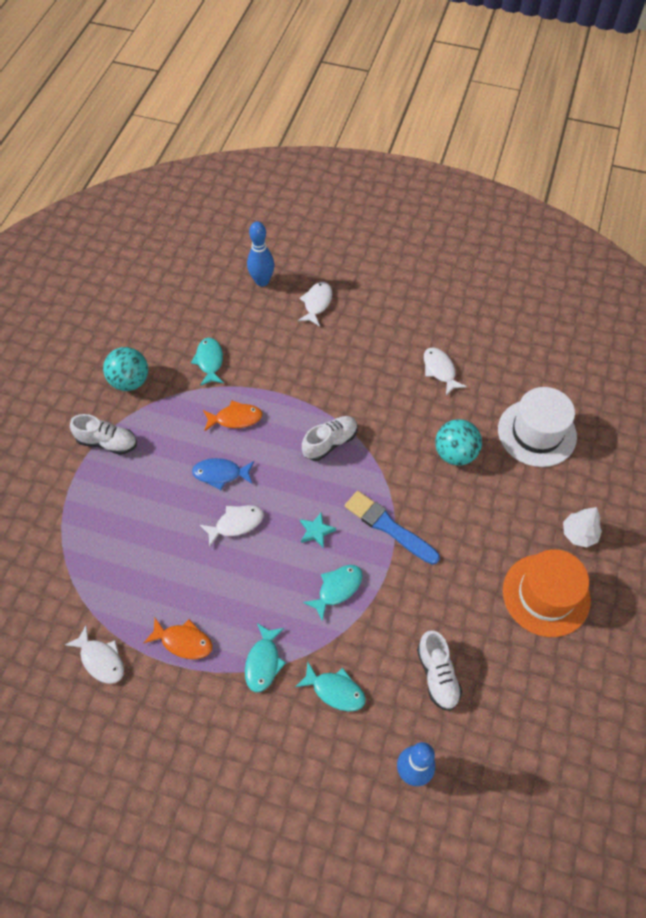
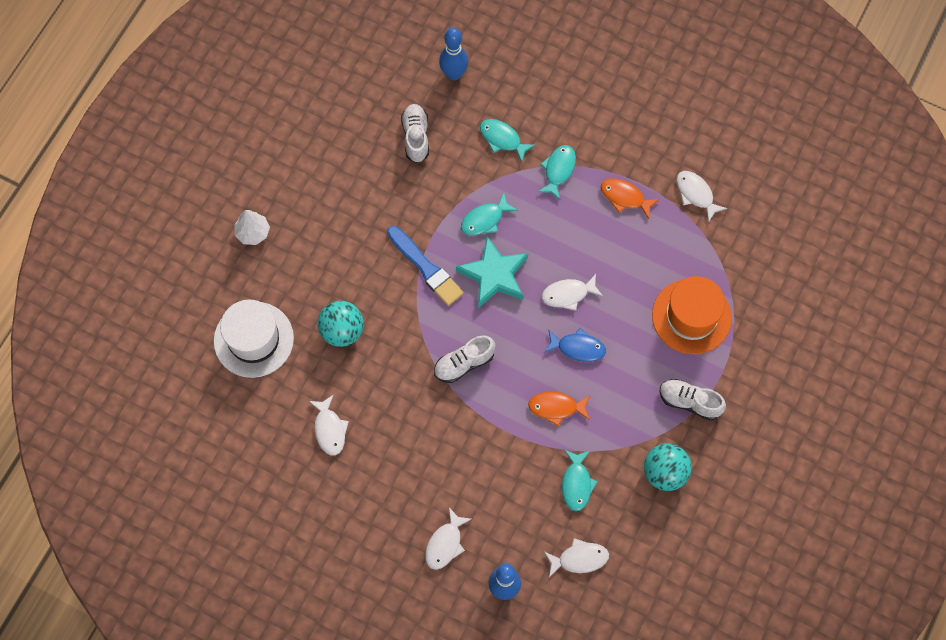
camera: 170 degrees left, 10 degrees up
turquoise star [300,512,336,548] -> turquoise star [456,236,528,308], size x2.09
orange hat [503,549,591,637] -> orange hat moved to [652,276,732,354]
none -> white fish [544,538,609,577]

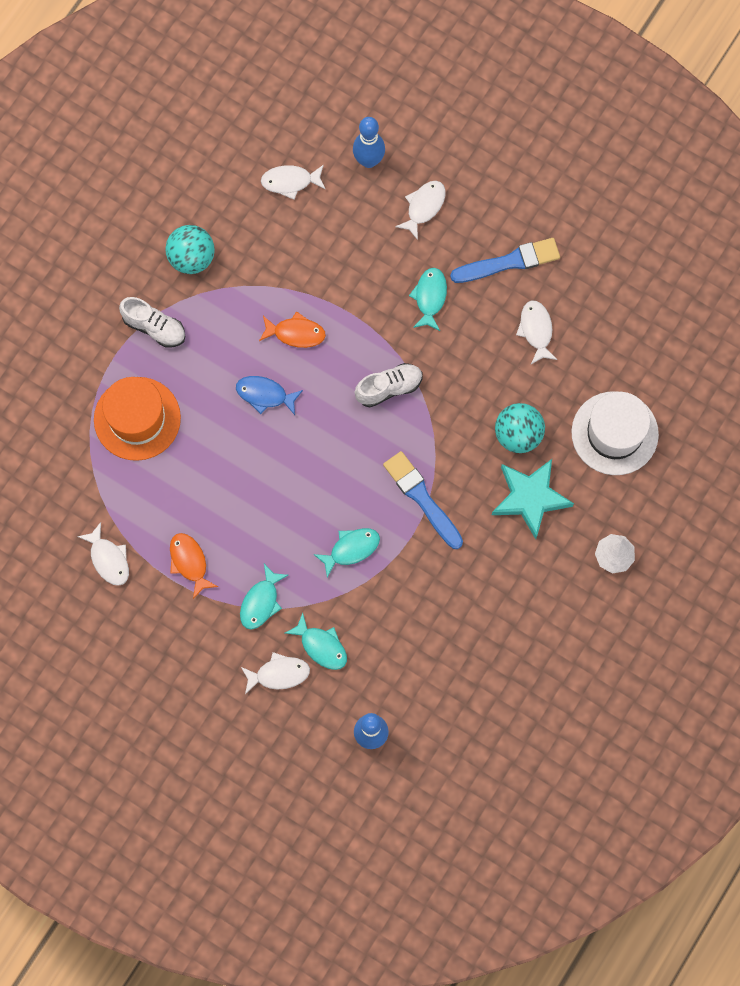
camera: 175 degrees left, 5 degrees up
white shoe [401,104,429,163] -> none
turquoise star [456,236,528,308] -> turquoise star moved to [492,459,574,539]
white fish [542,274,603,311] -> white fish moved to [241,652,310,694]
turquoise fish [562,450,598,511] -> turquoise fish moved to [409,268,447,331]
orange fish [601,178,660,219] -> orange fish turned 150 degrees counterclockwise [170,533,218,599]
none -> blue brush [450,238,560,283]

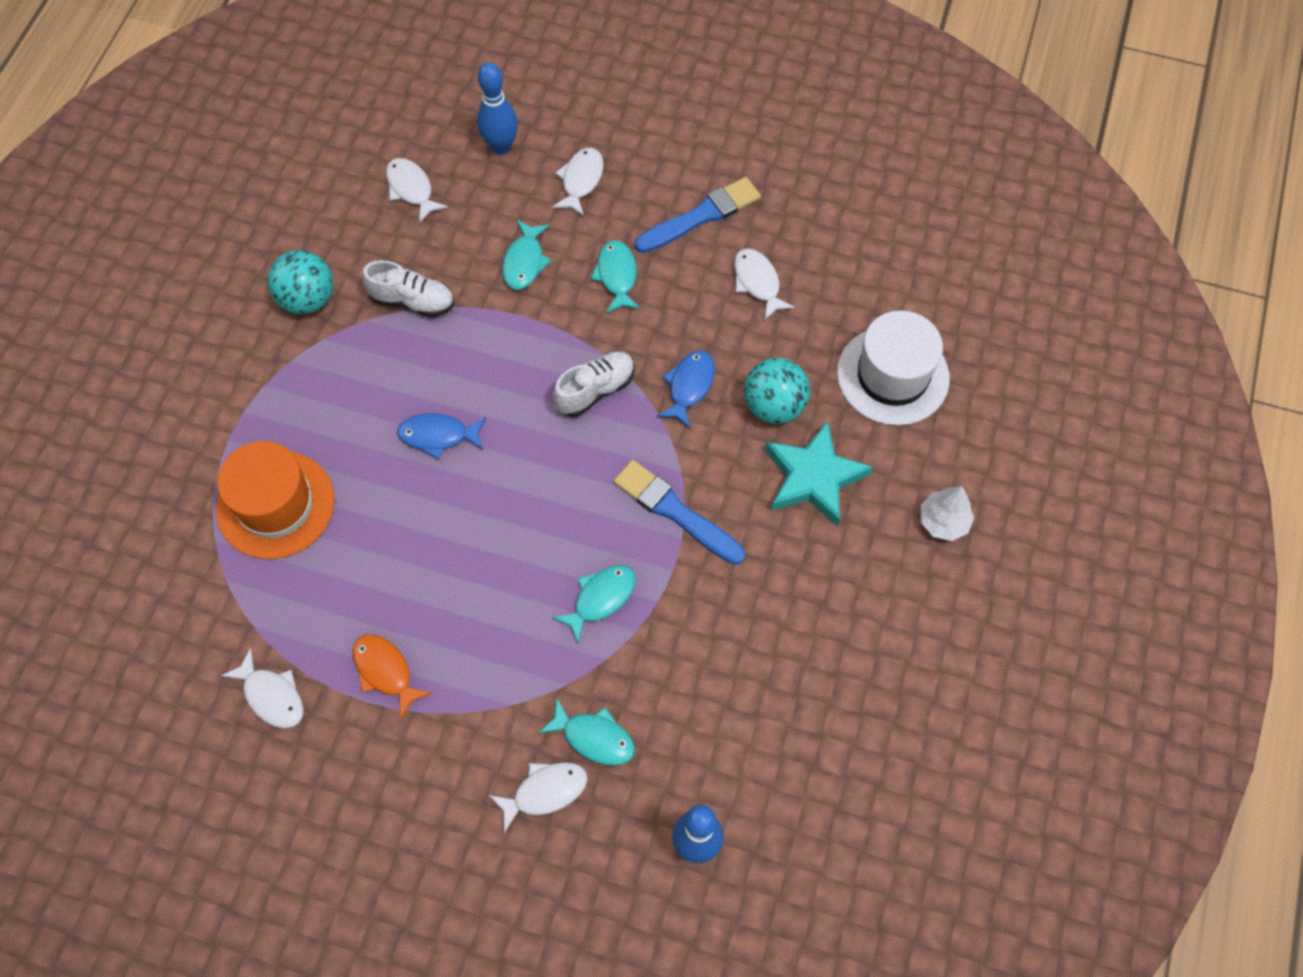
camera: 15 degrees left, 10 degrees down
white shoe [119,297,185,348] -> white shoe moved to [362,260,454,317]
turquoise fish [240,564,288,630] -> turquoise fish moved to [502,220,551,290]
orange fish [259,311,326,348] -> none
white fish [261,165,326,200] -> white fish turned 75 degrees clockwise [386,158,448,223]
none -> blue fish [657,350,715,428]

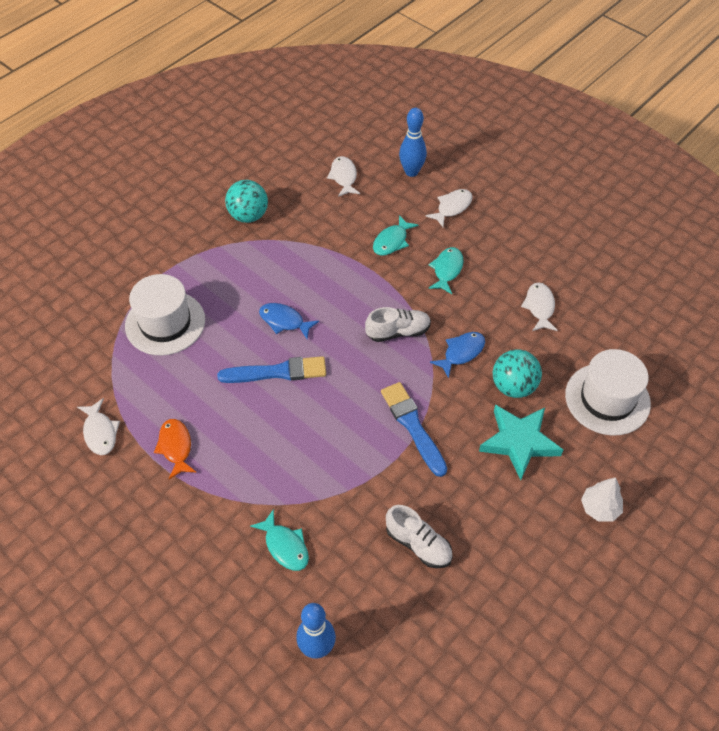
camera: 25 degrees right, 10 degrees down
orange hat [216,441,335,559] -> white hat [125,274,205,356]
white shoe [362,260,454,317] -> white shoe moved to [386,505,452,568]
white fish [489,762,588,833] -> none
turquoise fish [552,565,636,643] -> none
blue brush [635,177,761,253] -> blue brush moved to [217,356,326,383]

